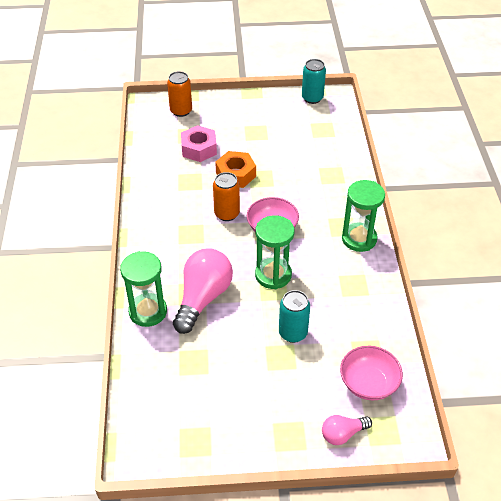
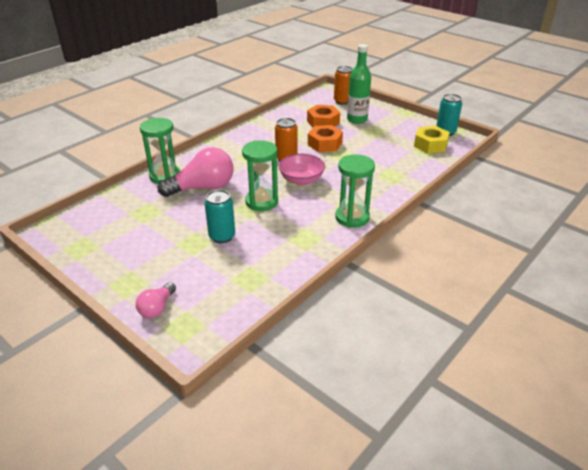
camera: 45 degrees right, 10 degrees down
pink nut [181,125,217,162] -> orange nut [307,105,340,128]
pink light bulb [322,415,372,445] -> pink light bulb turned 90 degrees counterclockwise [136,282,176,318]
pink bowl [340,346,403,400] -> none
none -> green bottle [347,44,371,124]
none -> yellow nut [414,126,450,153]

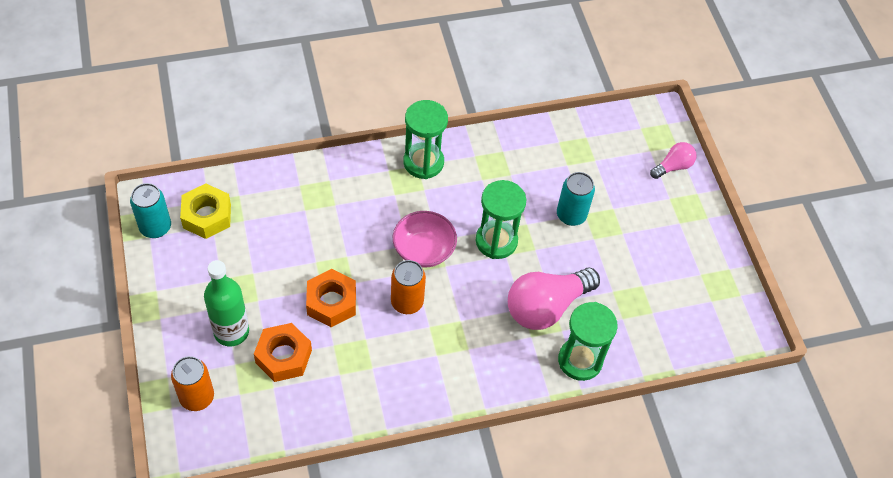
camera: 150 degrees left, 20 degrees up
pink light bulb [158,147,233,197] -> pink light bulb turned 45 degrees counterclockwise [508,268,600,330]

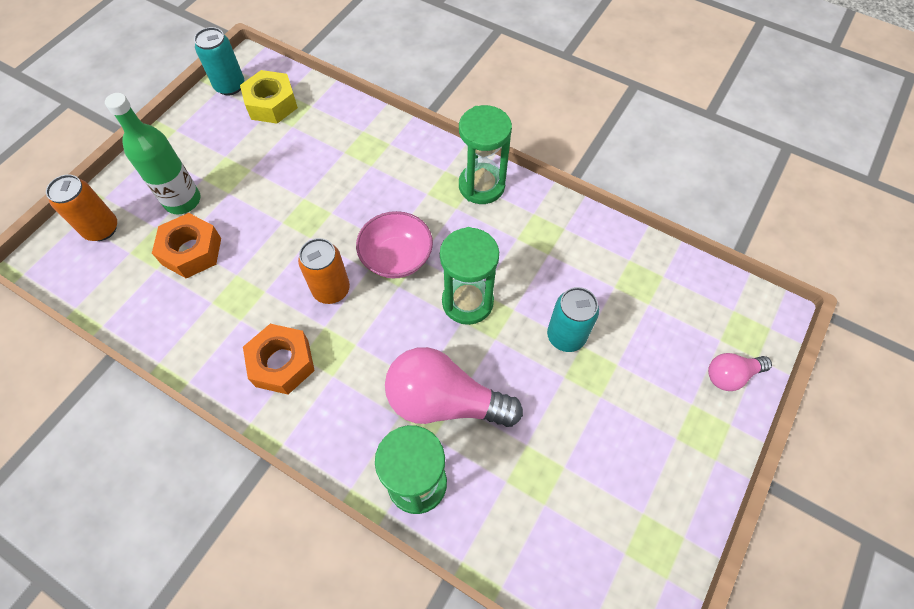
camera: 50 degrees right, 5 degrees up
orange nut [306,269,356,327] -> orange nut moved to [243,324,315,395]
pink light bulb [650,142,697,179] -> pink light bulb turned 150 degrees clockwise [708,353,772,391]

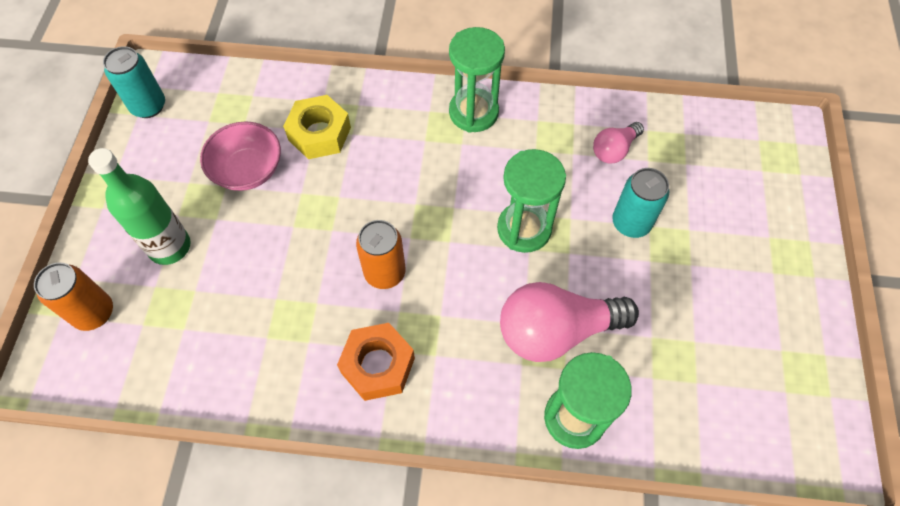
camera: 25 degrees left, 0 degrees up
orange nut [152,213,221,279] -> none
yellow nut [240,70,298,124] -> yellow nut moved to [283,95,351,159]
pink bowl [356,211,433,278] -> pink bowl moved to [200,121,281,191]
pink light bulb [708,353,772,391] -> pink light bulb moved to [593,122,644,164]

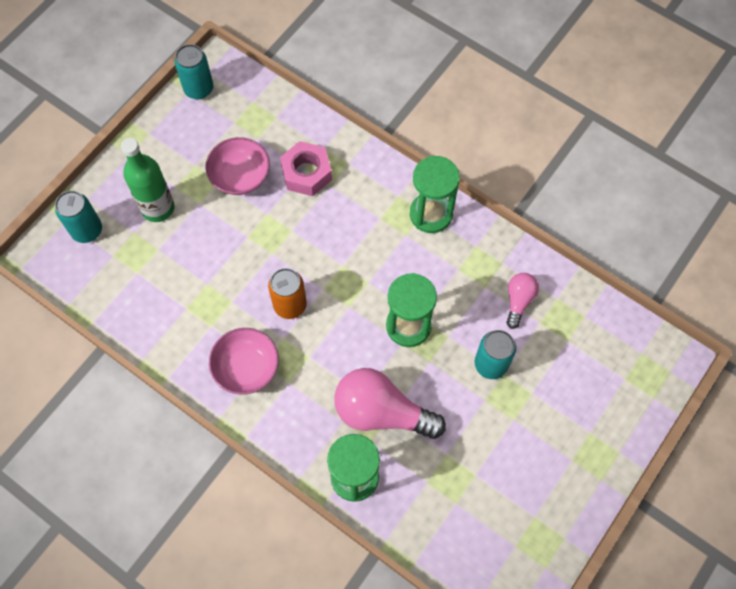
camera: 30 degrees right, 5 degrees up
orange can [34,262,113,331] -> turquoise can [55,191,102,243]
yellow nut [283,95,351,159] -> pink nut [280,141,332,196]
orange nut [337,323,415,401] -> pink bowl [209,328,279,395]
pink light bulb [593,122,644,164] -> pink light bulb turned 120 degrees clockwise [507,273,539,329]

